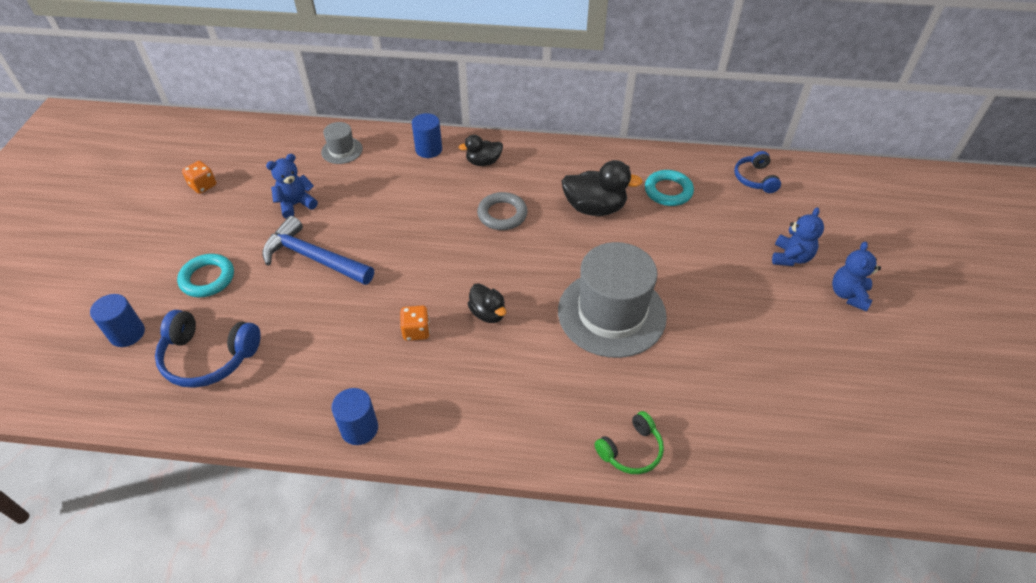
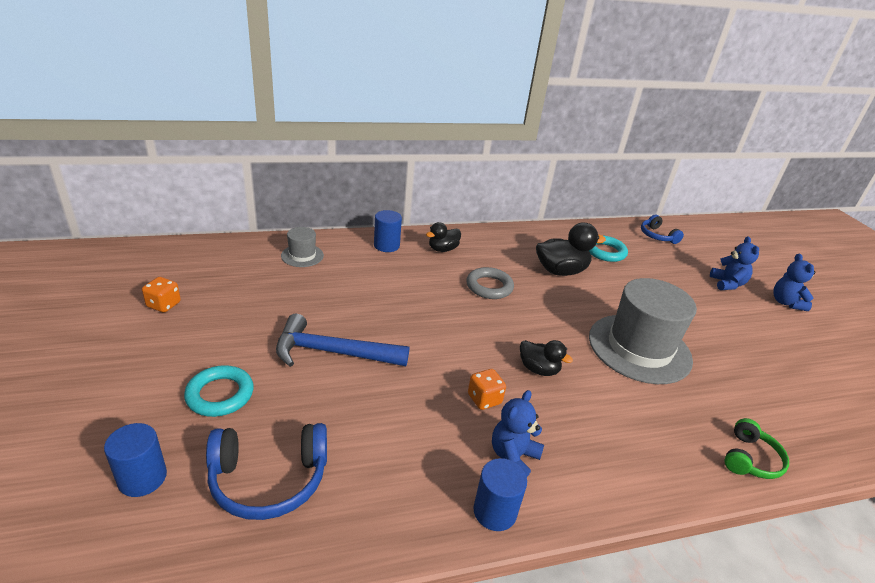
camera: 25 degrees left, 15 degrees down
blue teddy bear [266,154,318,219] -> blue teddy bear moved to [492,390,544,477]

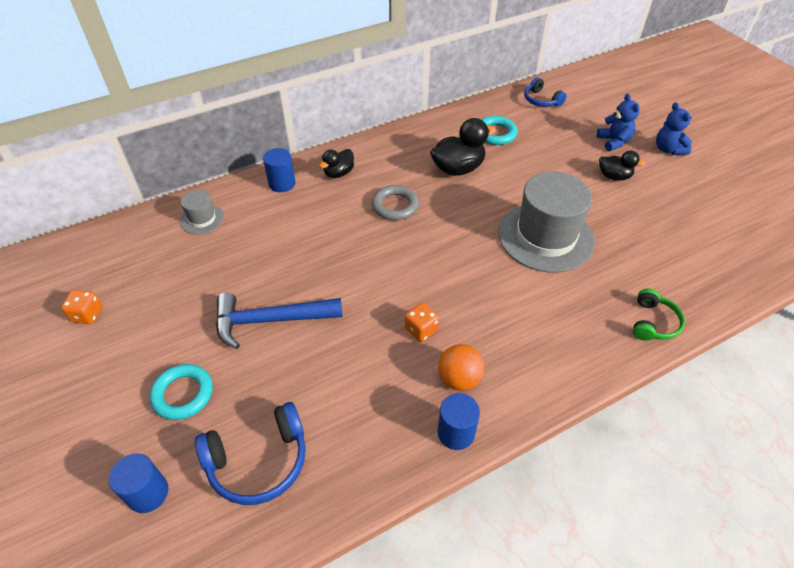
camera: 10 degrees left, 15 degrees up
blue teddy bear [492,390,544,477] -> orange ball [438,344,485,391]
black duck [520,340,573,376] -> black duck moved to [599,150,645,181]

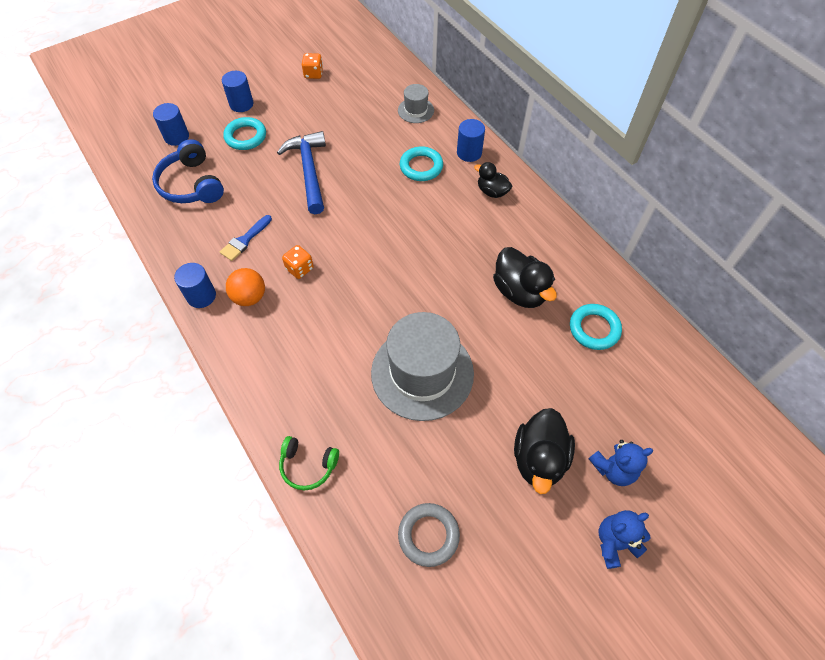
camera: 85 degrees right, 10 degrees up
grey ring [372,185,419,220] -> grey ring moved to [398,503,460,567]
blue headphones [524,77,567,107] -> none
black duck [599,150,645,181] -> black duck [514,408,575,494], size x1.65
none -> blue brush [220,215,272,261]
none -> blue cylinder [222,71,253,112]
none -> turquoise ring [400,146,443,181]

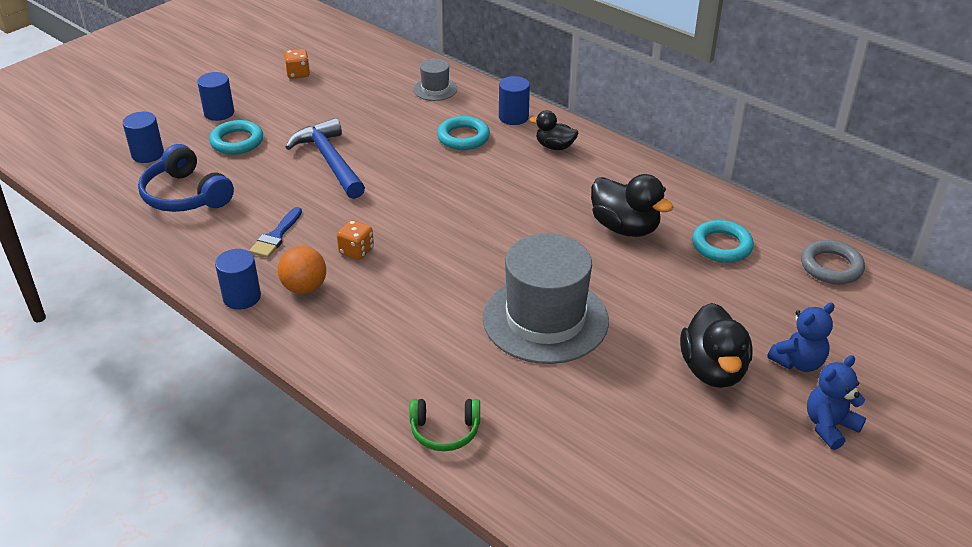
camera: 15 degrees left, 20 degrees down
grey ring [398,503,460,567] -> grey ring moved to [801,240,865,284]

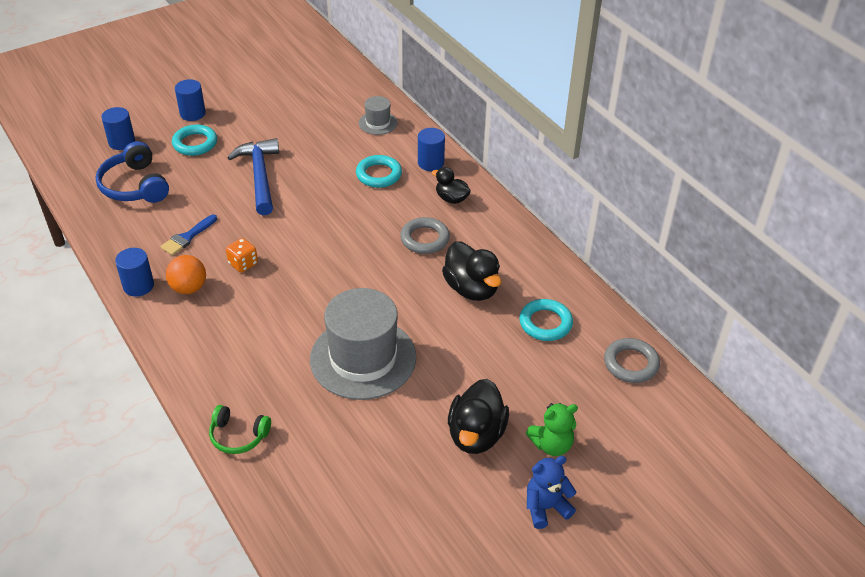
camera: 15 degrees right, 5 degrees up
orange dice [284,49,310,79] -> none
blue teddy bear [767,303,835,372] -> green teddy bear [526,403,578,456]
none -> grey ring [400,217,450,254]

